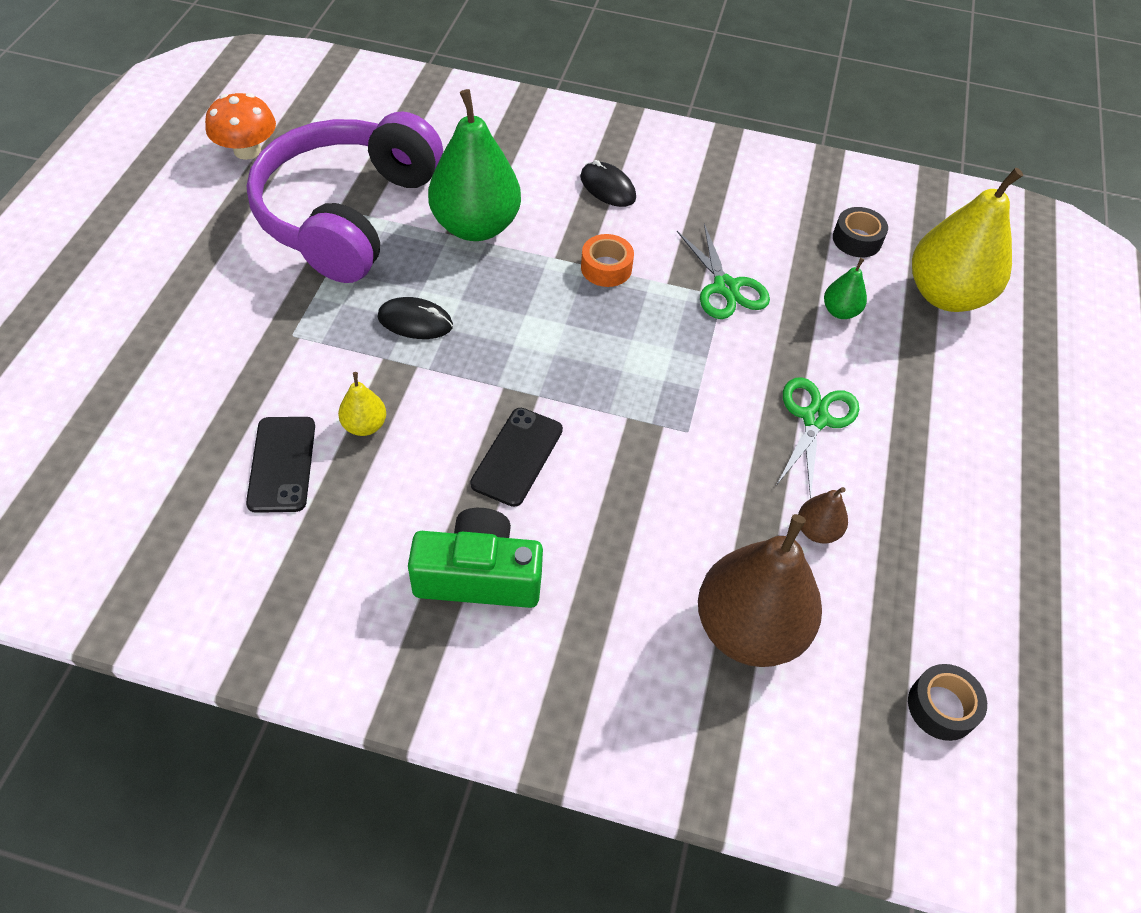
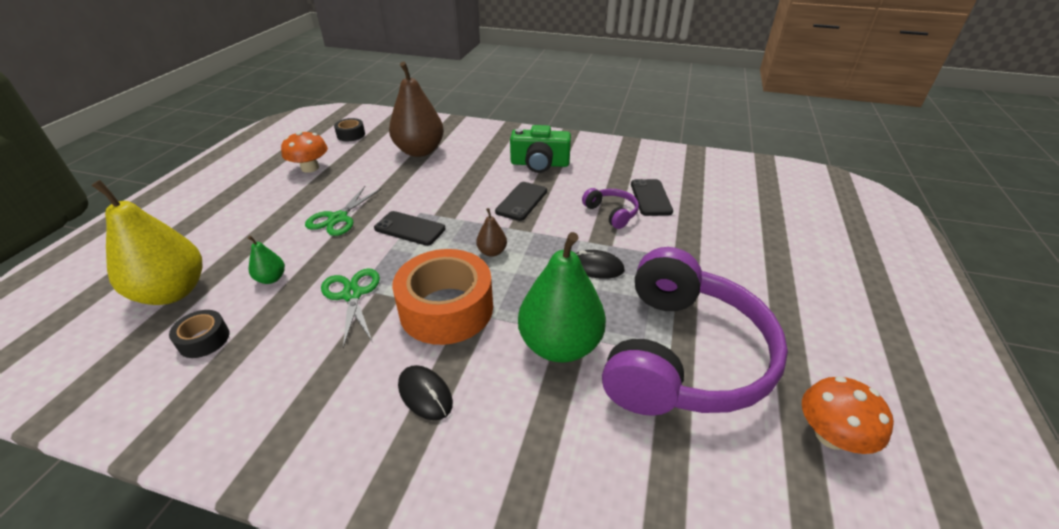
camera: 175 degrees left, 15 degrees down
yellow pear [338,372,386,436] -> purple headphones [582,188,639,229]
orange tape [581,234,634,287] -> orange tape [392,249,493,345], size x2.15
brown pear [798,487,848,543] -> brown pear moved to [476,208,507,257]
none -> orange mushroom [281,131,328,173]
none -> black phone [374,211,445,246]

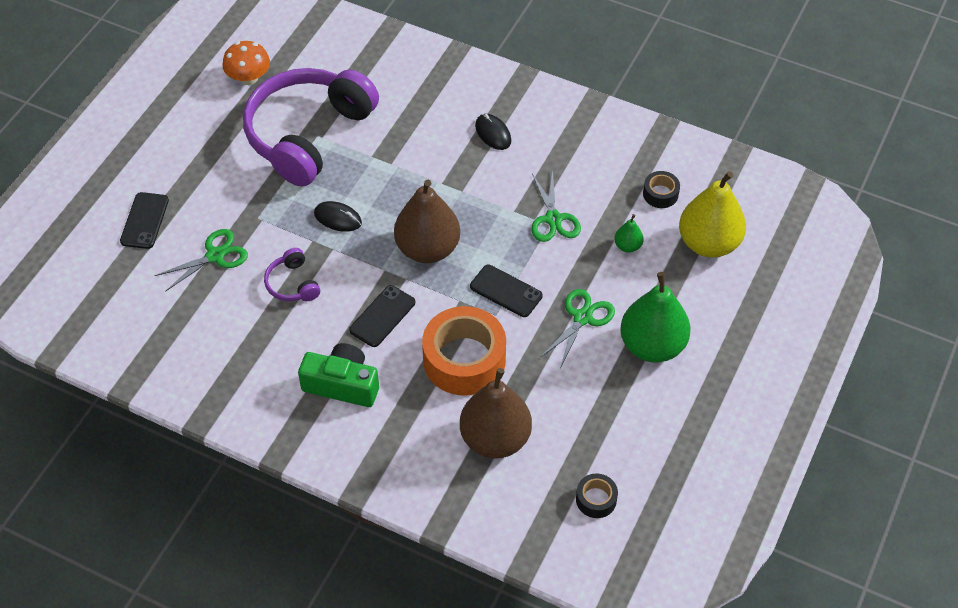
camera: 170 degrees left, 15 degrees up
orange mushroom [281,131,328,173] -> none
orange tape [392,249,493,345] -> orange tape moved to [422,306,506,395]
brown pear [476,208,507,257] -> brown pear [394,180,460,263], size x2.27
green pear [518,232,606,363] -> green pear moved to [620,272,691,362]
black phone [631,179,673,216] -> black phone moved to [120,192,169,249]
none -> green scissors [154,229,248,292]

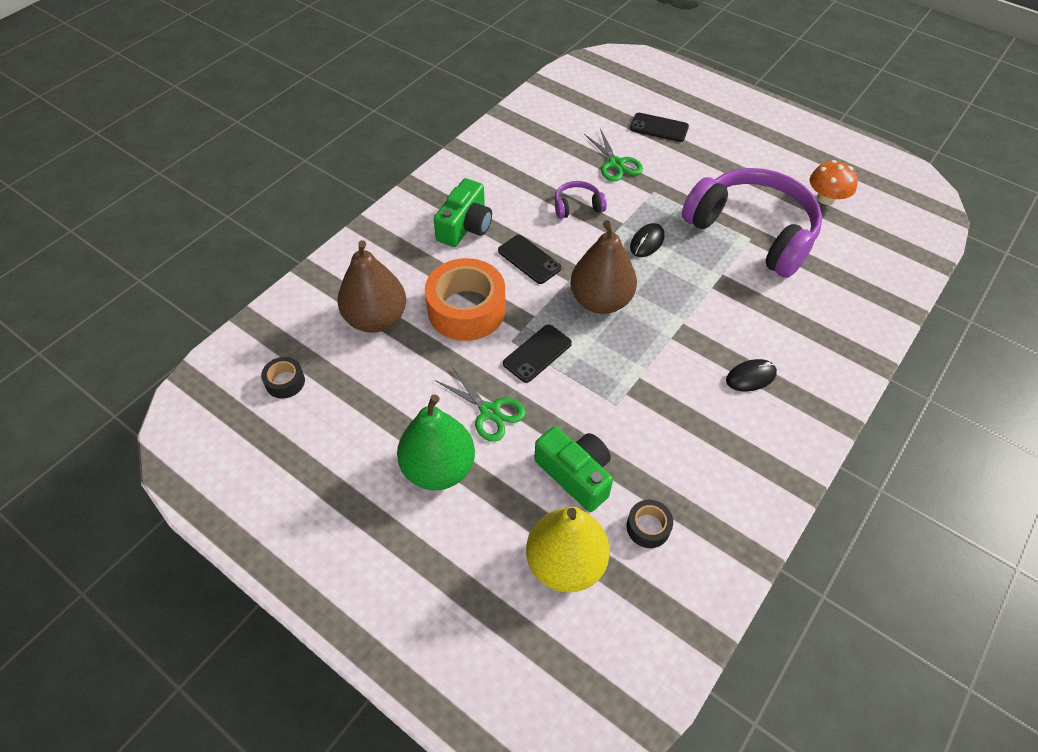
camera: 100 degrees right, 0 degrees up
green scissors [531,171,581,242] -> none
green pear [614,214,644,253] -> green camera [534,426,613,512]

